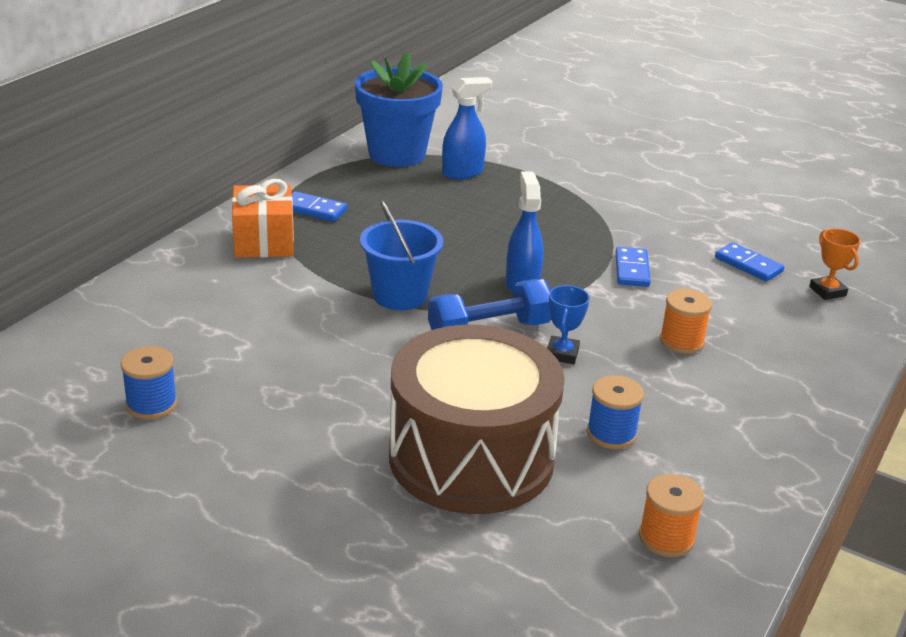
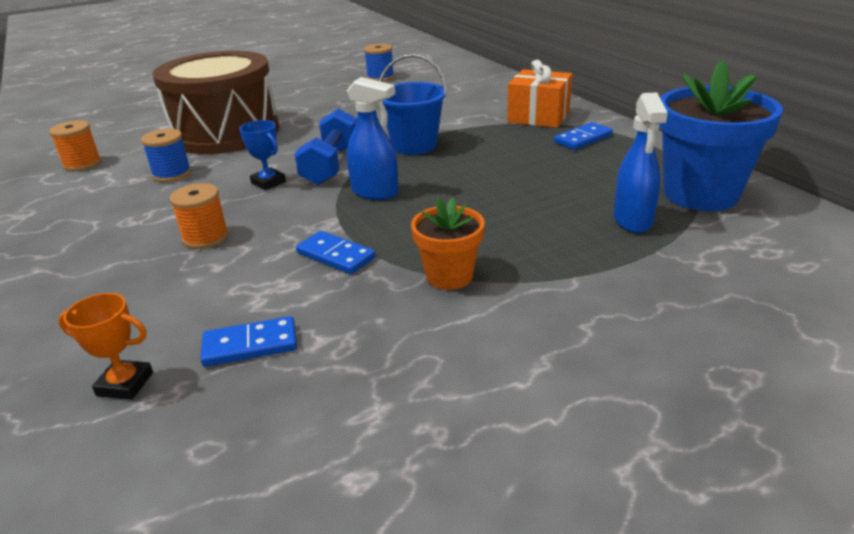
camera: 125 degrees right, 0 degrees up
none -> orange flower pot [411,197,485,290]

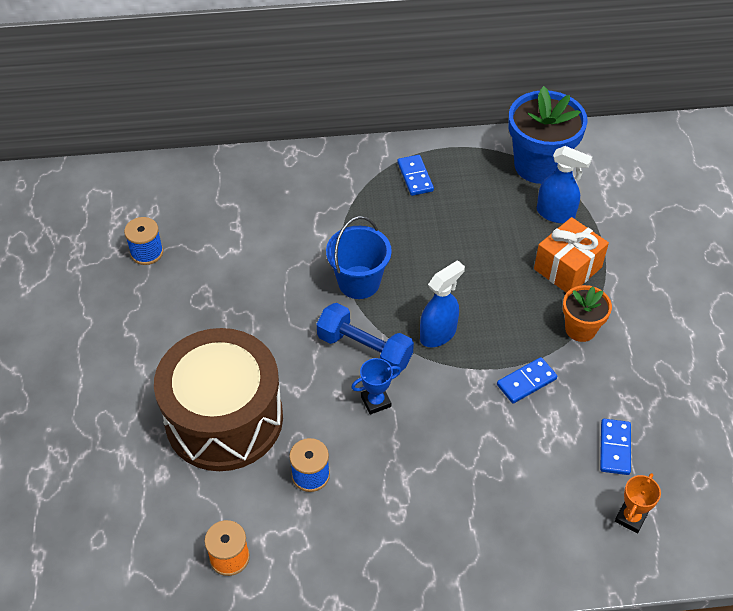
camera: 70 degrees left, 20 degrees up
orange spool [170,183,229,249] -> none
orange gift [507,60,572,128] -> orange gift moved to [534,217,609,293]

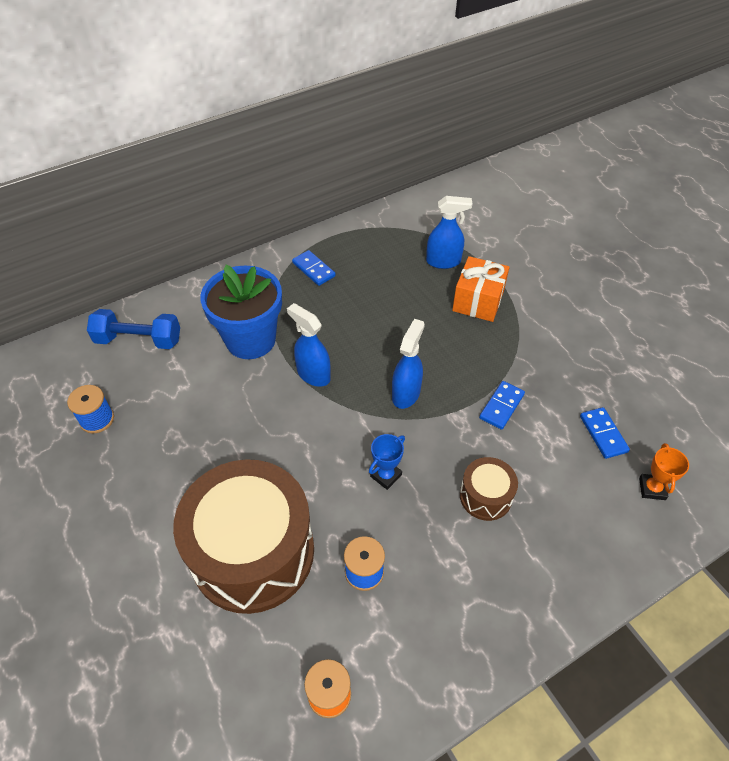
camera: 25 degrees left, 0 degrees up
blue dumbbell [317,303,414,375] -> blue dumbbell moved to [87,309,180,349]
blue bucket [326,216,392,299] -> blue spray bottle [287,303,331,387]
blue flower pot [508,86,588,184] -> blue flower pot moved to [200,265,282,359]
orange flower pot [563,285,612,342] -> none
none -> brown drum [460,457,518,521]

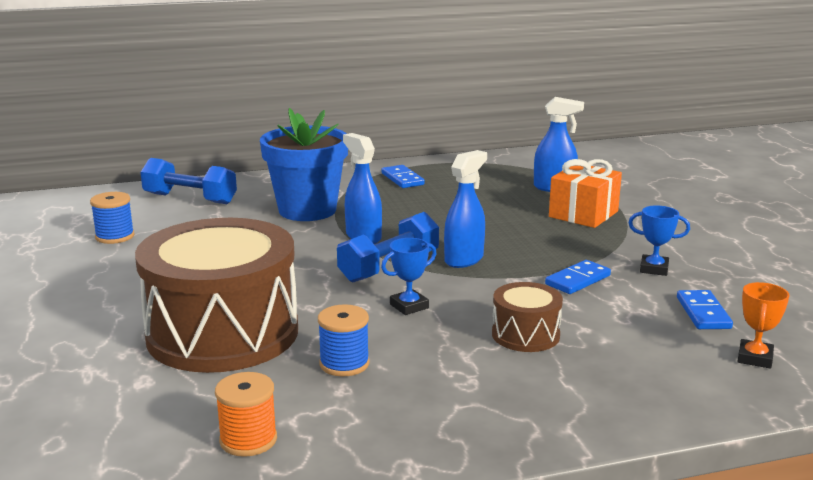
camera: 15 degrees right, 30 degrees down
none -> blue dumbbell [337,212,439,282]
none -> blue trophy [629,205,690,276]

